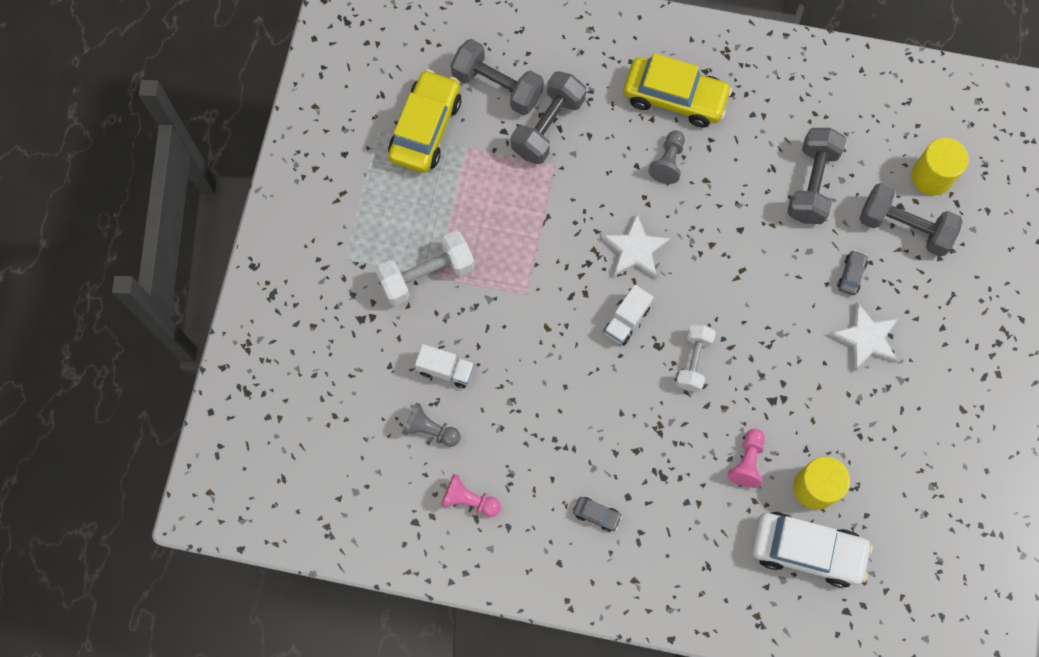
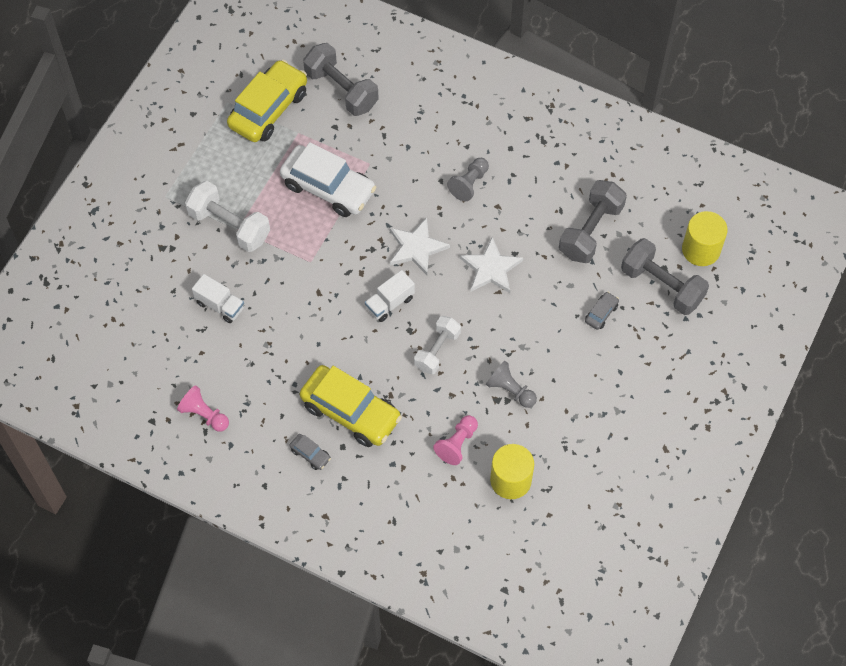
camera: 15 degrees right, 10 degrees down
white dumbbell [375,231,475,306] -> white dumbbell turned 45 degrees clockwise [185,181,270,252]
grey pawn [402,402,461,447] -> grey pawn moved to [486,361,537,408]
grey dumbbell [511,71,586,164] -> none
yellow car [624,53,732,127] -> yellow car moved to [300,365,402,447]
white car [752,512,873,588] -> white car moved to [280,142,377,217]
white star [829,302,898,371] -> white star moved to [460,237,523,293]

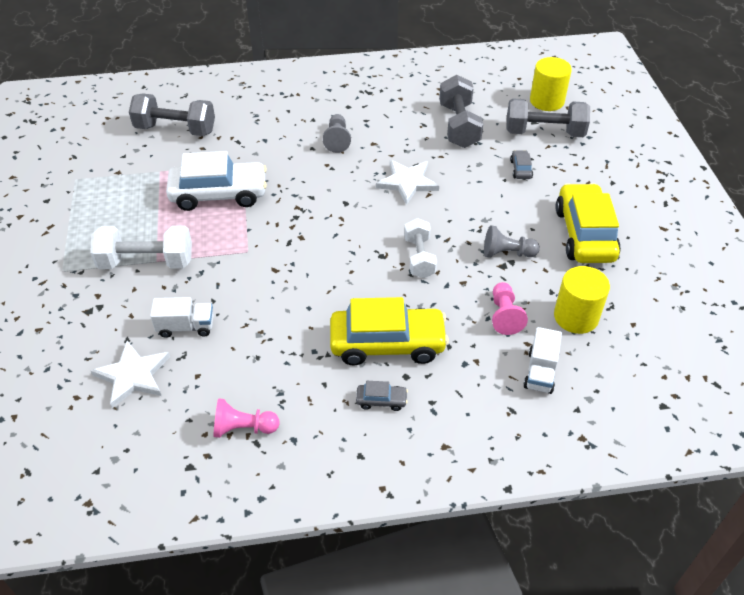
camera: 35 degrees left, 15 degrees down
yellow car [227,60,307,142] -> yellow car moved to [556,183,621,263]
white truck [365,270,415,322] -> white truck moved to [523,327,562,394]
white star [390,218,450,275] -> white star moved to [91,341,170,408]

